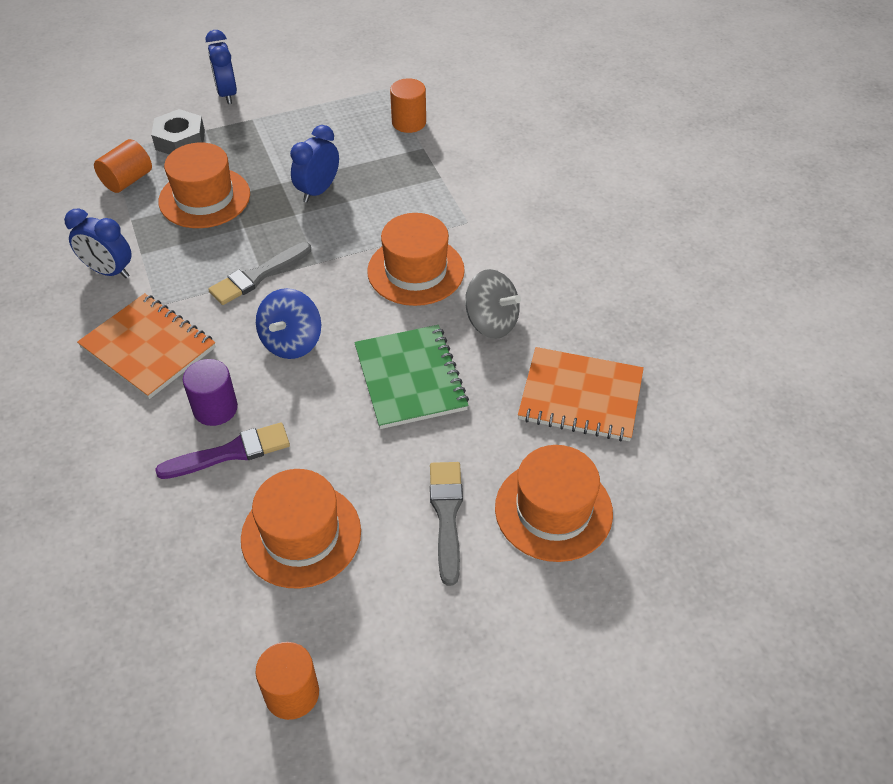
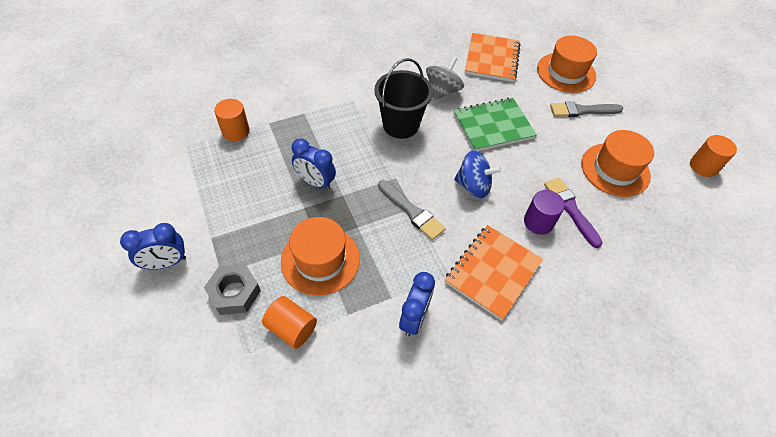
camera: 95 degrees left, 5 degrees up
orange hat [367,213,465,306] -> black bucket [374,58,433,139]

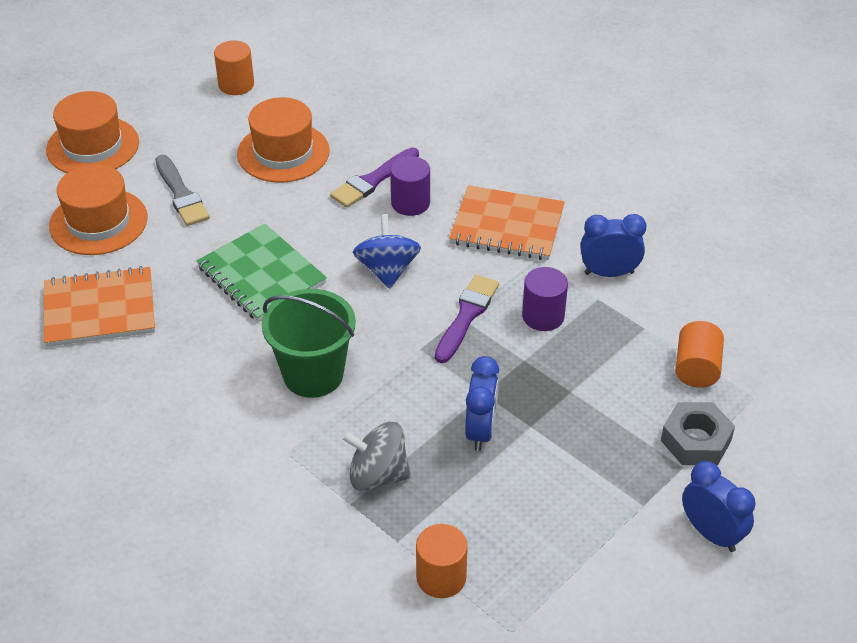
camera: 110 degrees left, 10 degrees down
orange hat [281,217,360,296] -> orange hat moved to [46,91,139,173]
black bucket [374,58,433,139] -> green bucket [262,289,356,398]
grey brush [378,180,446,240] -> purple brush [435,275,499,363]
grey spinning top [426,56,464,100] -> grey spinning top moved to [342,422,411,491]
none -> purple cylinder [522,267,568,331]

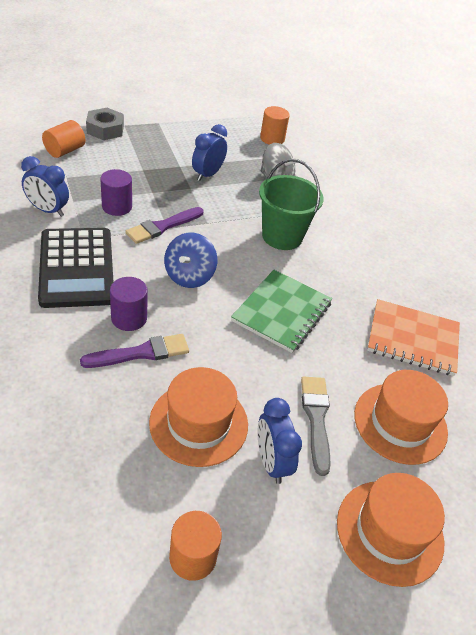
camera: 160 degrees left, 0 degrees up
green notebook [197,224,327,322] -> green notebook turned 45 degrees clockwise [231,270,332,353]
orange notebook [449,185,565,260] -> black calculator [38,228,113,308]
blue clock [682,461,755,552] -> blue clock moved to [257,398,302,484]

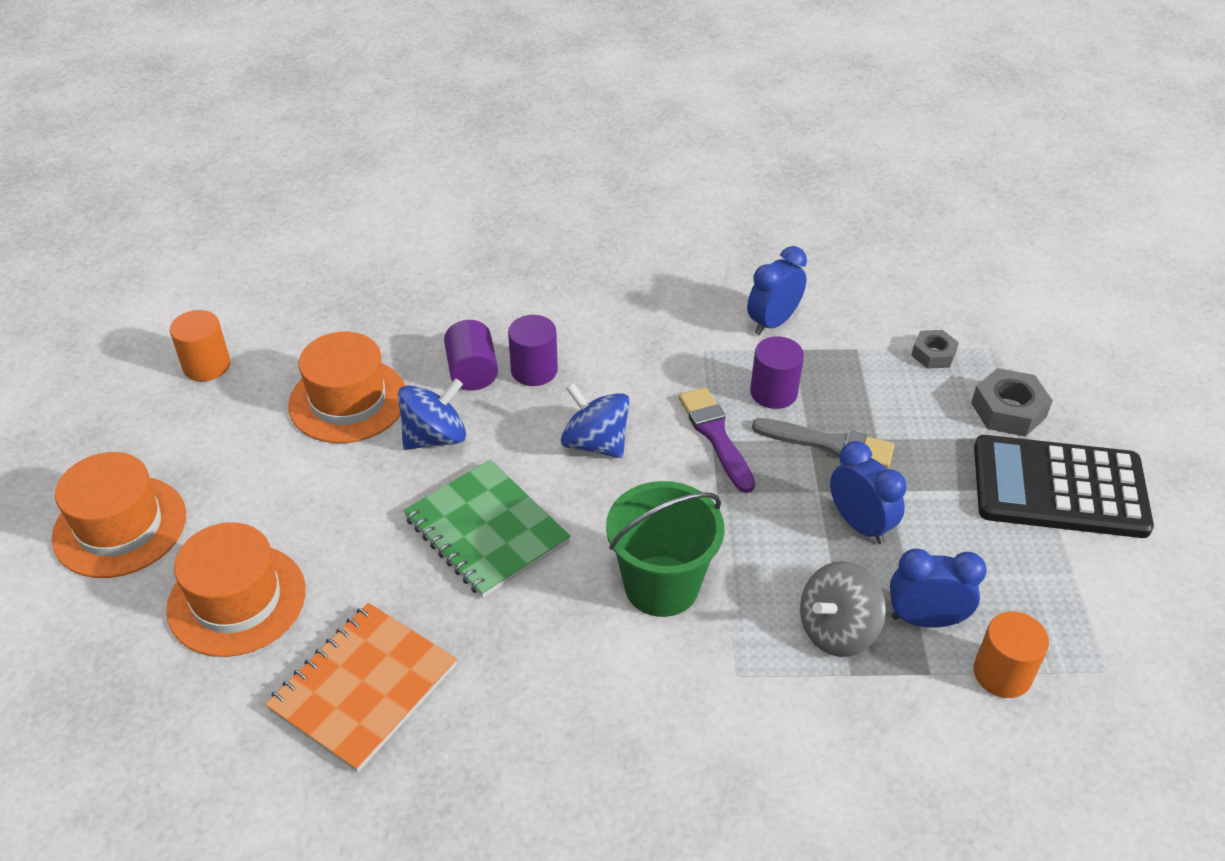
camera: 115 degrees right, 0 degrees up
black calculator [38,228,113,308] -> black calculator moved to [974,435,1154,538]
orange cylinder [42,120,85,158] -> grey nut [911,330,959,369]
purple brush [80,334,189,368] -> purple cylinder [444,320,498,390]
blue clock [257,398,302,484] -> blue clock moved to [890,549,987,628]
grey brush [301,376,331,476] -> grey brush moved to [752,418,895,468]
none -> blue spinning top [398,379,466,450]

